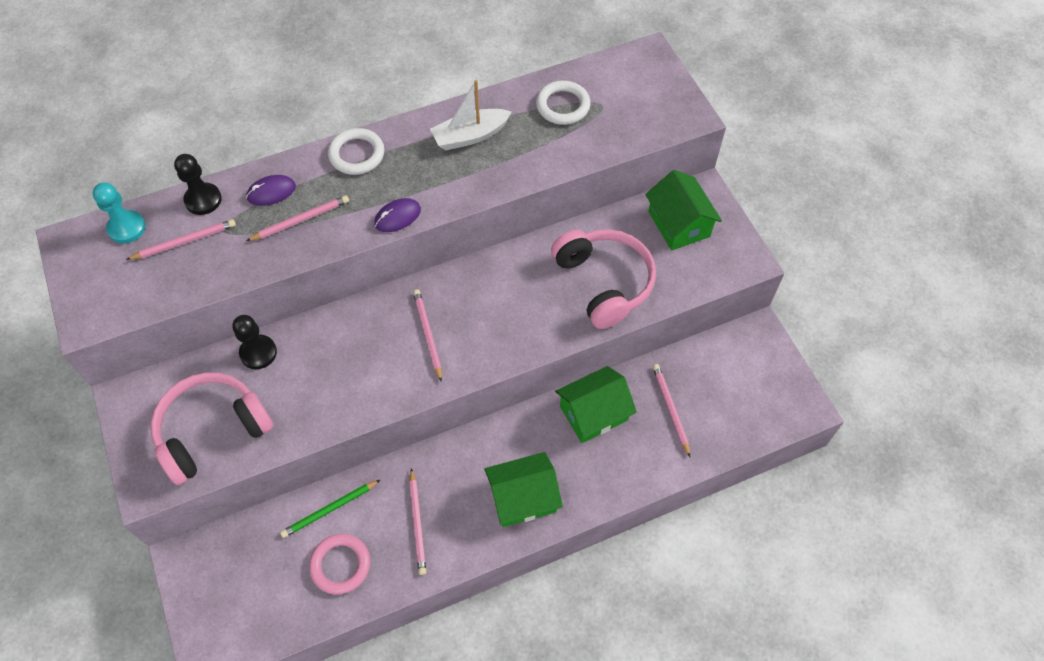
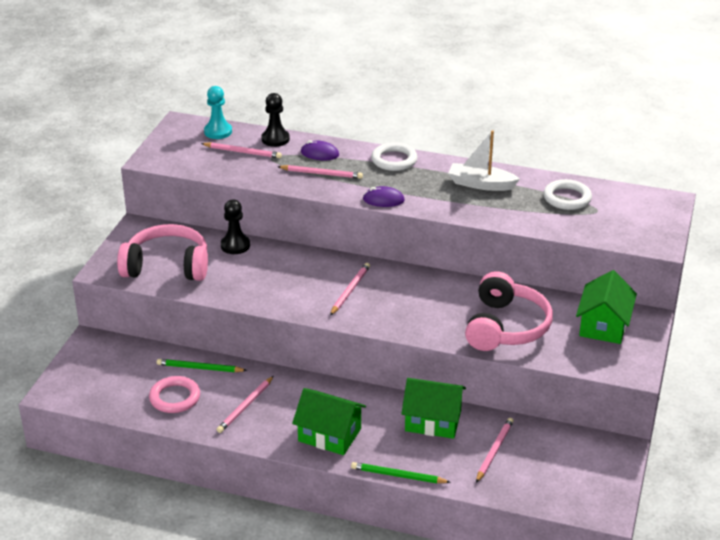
camera: 40 degrees right, 25 degrees down
none -> green pencil [351,462,451,483]

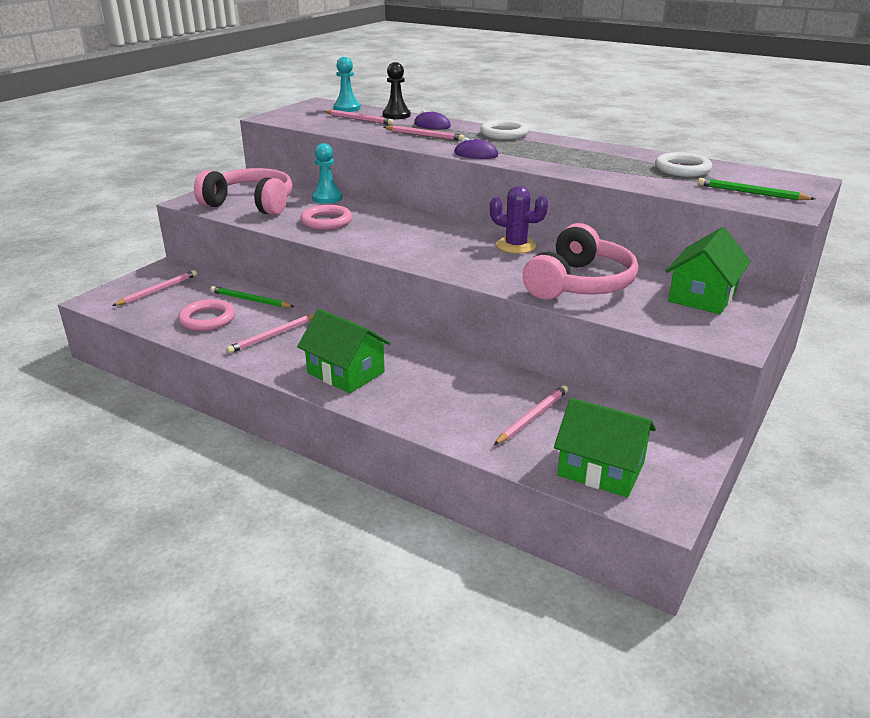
camera: 15 degrees right, 5 degrees down
black pawn [221,199,250,254] -> turquoise pawn [312,143,342,204]
pink pencil [330,263,370,316] -> pink pencil moved to [112,270,197,306]
green pencil [351,462,451,483] -> green pencil moved to [698,178,815,200]
green house [401,378,466,439] -> green house moved to [554,398,656,498]
white boat [448,130,520,191] -> none
none -> pink ring [300,205,352,230]
none -> purple cactus [490,186,548,254]

